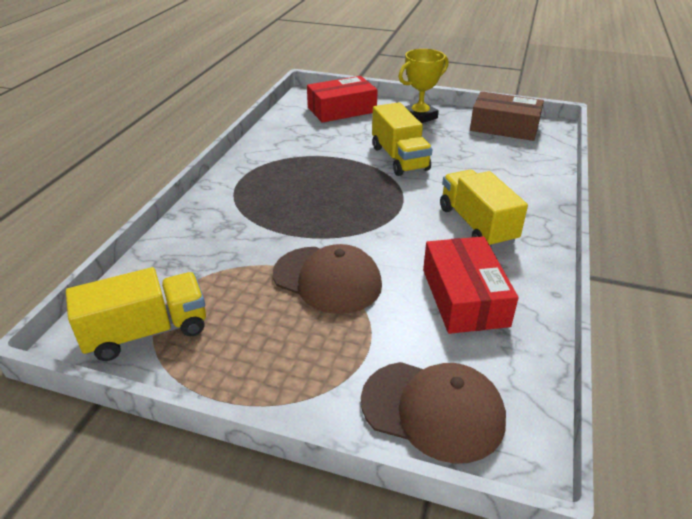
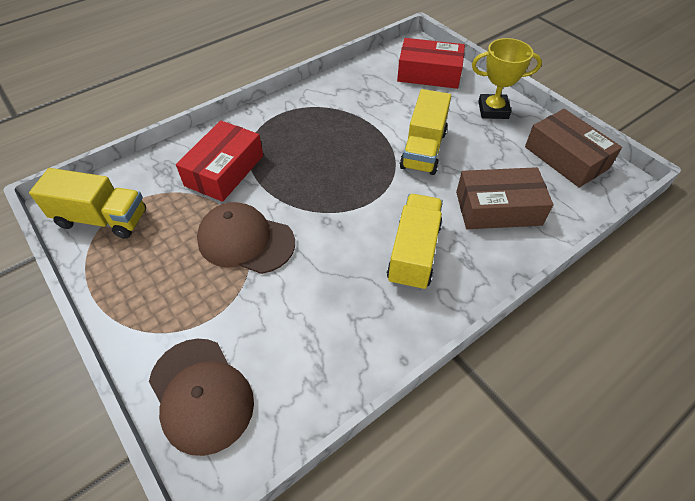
camera: 35 degrees right, 15 degrees up
brown cap [273,244,382,314] -> brown cap turned 135 degrees clockwise [197,202,295,274]
red box [423,236,518,334] -> red box moved to [176,120,263,202]
none -> brown box [456,167,553,229]

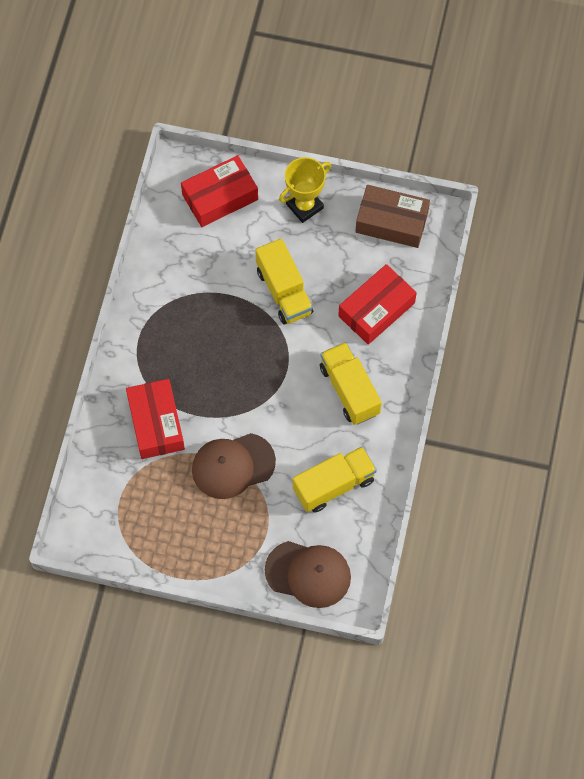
camera: 40 degrees left, 15 degrees up
yellow truck [29,168,146,239] -> yellow truck moved to [293,446,377,513]
brown box [456,167,553,229] -> red box [338,264,417,345]

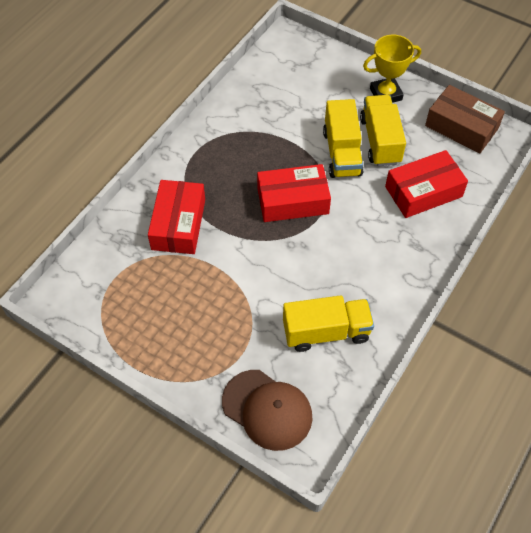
camera: 20 degrees right, 10 degrees down
red box [181,155,258,227] -> red box moved to [257,164,331,222]
brown cap [192,433,276,499] -> none
yellow truck [320,342,382,425] -> yellow truck moved to [360,95,406,166]

